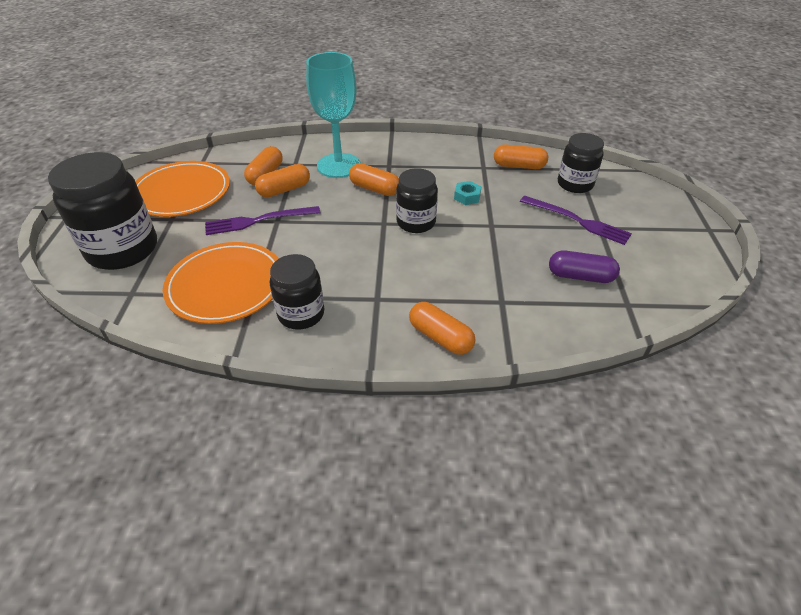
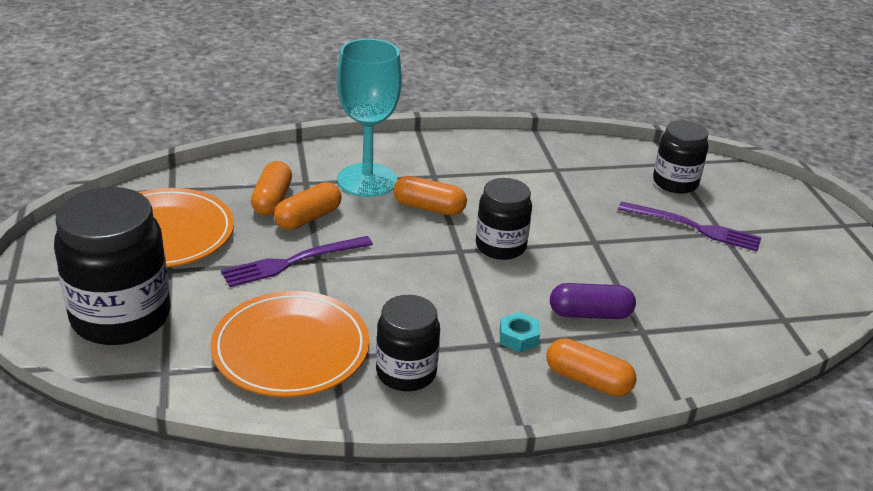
camera: 15 degrees left, 10 degrees down
turquoise nut [454,181,482,205] -> turquoise nut moved to [499,312,540,352]
orange capsule [494,145,548,169] -> none
purple capsule [549,250,620,283] -> purple capsule moved to [550,283,636,319]

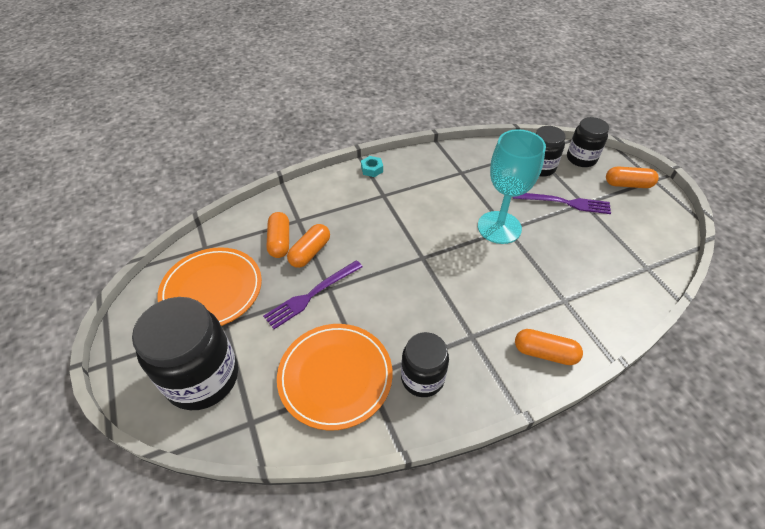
camera: 10 degrees left, 15 degrees up
turquoise goblet [337,39,402,197] -> turquoise goblet moved to [478,129,546,244]
orange capsule [393,176,467,216] -> orange capsule moved to [606,166,659,188]
black jar [476,178,532,260] -> black jar moved to [567,117,609,167]
turquoise nut [499,312,540,352] -> turquoise nut moved to [361,156,383,177]
purple capsule [550,283,636,319] -> none

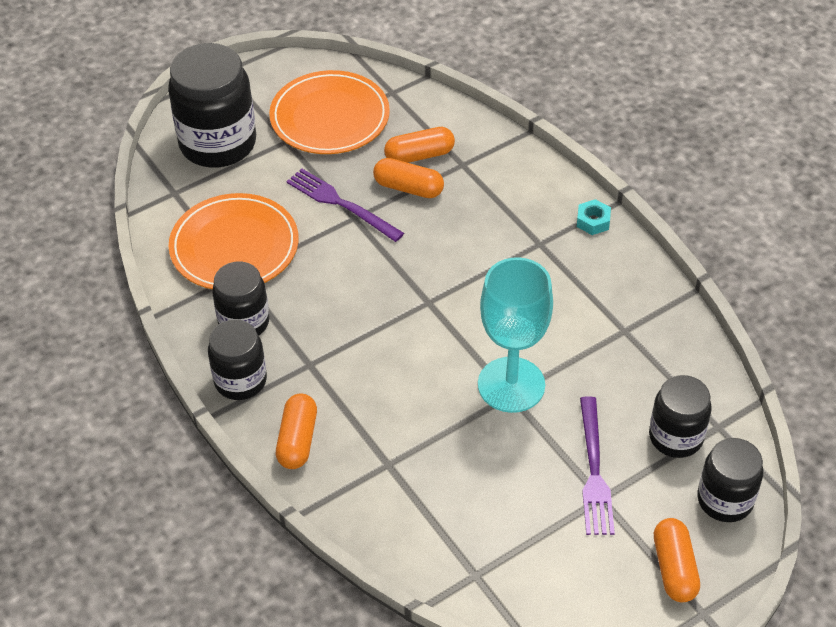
camera: 80 degrees right, 0 degrees up
none -> black jar [208,319,267,400]

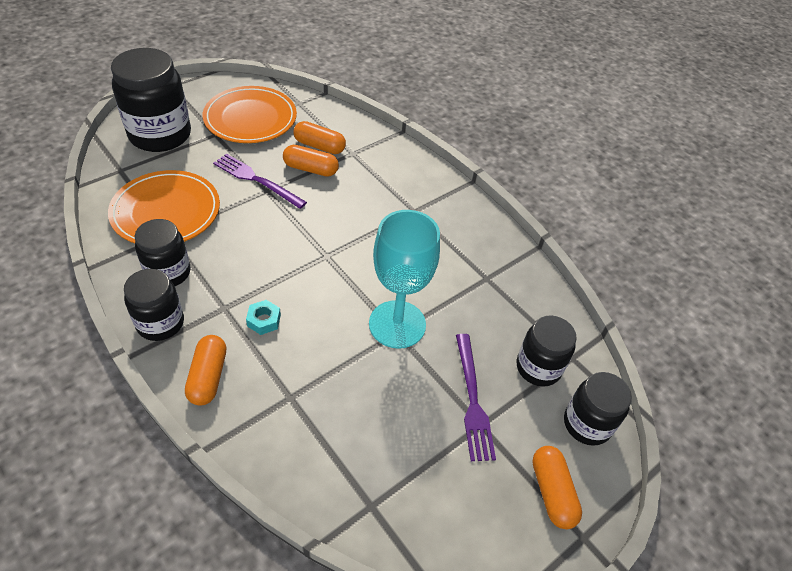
camera: 10 degrees left, 0 degrees up
orange capsule [384,127,455,163] -> orange capsule turned 45 degrees clockwise [294,121,346,154]
turquoise nut [577,199,611,235] -> turquoise nut moved to [246,300,281,335]

